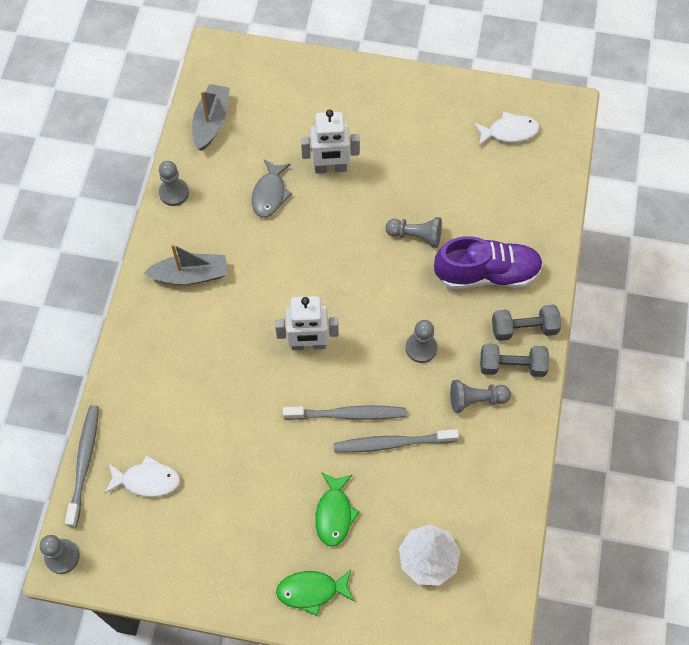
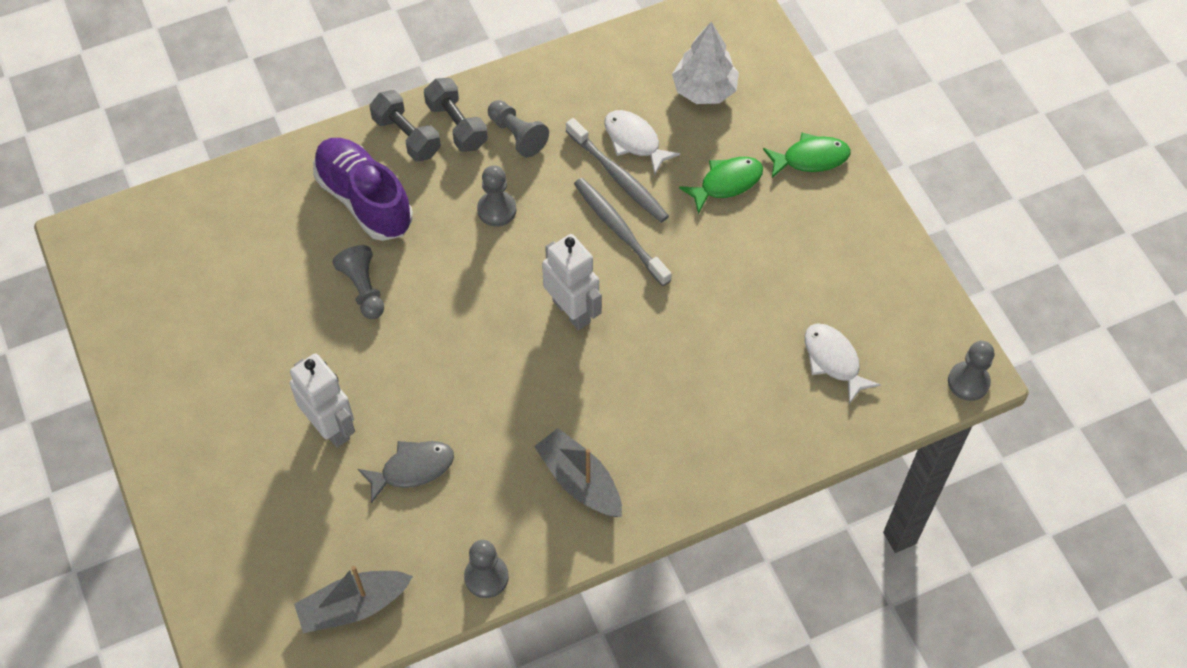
camera: 125 degrees left, 5 degrees down
grey toothbrush [65,405,99,527] -> none
green fish [276,569,355,616] -> green fish turned 60 degrees counterclockwise [763,133,850,178]
white fish [473,111,540,146] -> white fish moved to [604,110,680,174]

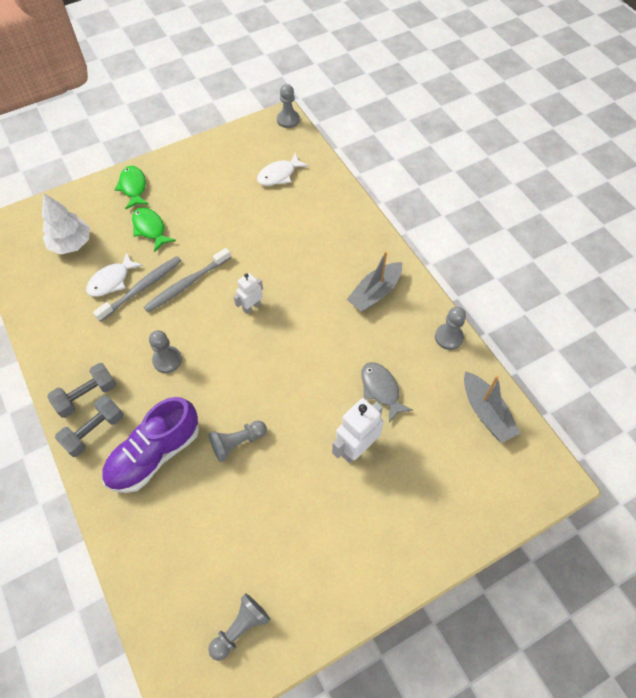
camera: 95 degrees left, 0 degrees up
grey pawn [488,100,549,157] -> grey pawn moved to [208,593,270,661]
white robot [542,234,602,330] -> white robot [234,273,263,314], size x0.61

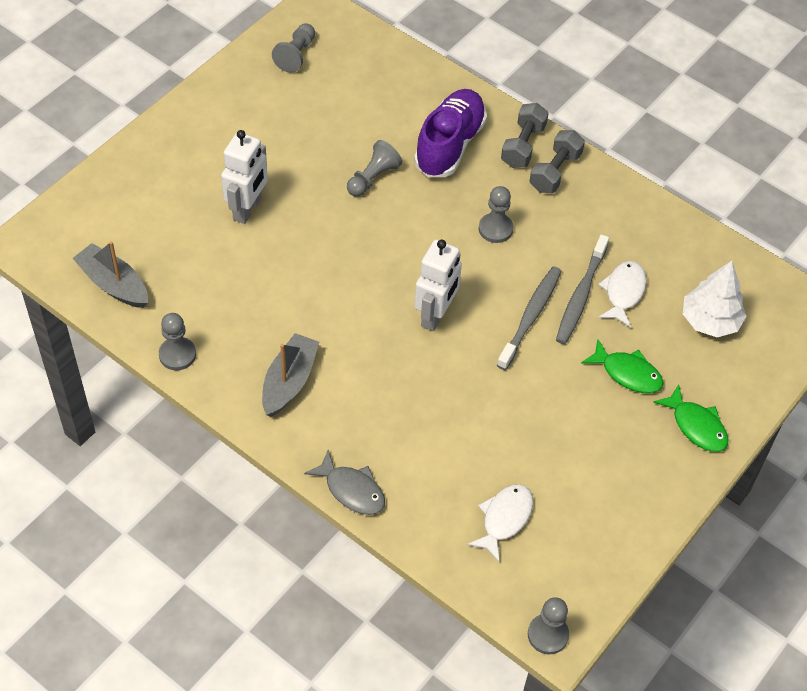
camera: 155 degrees right, 5 degrees down
white robot [234,273,263,314] -> white robot [414,240,462,331], size x1.63
grey fish [361,362,413,422] -> grey fish moved to [304,450,385,515]

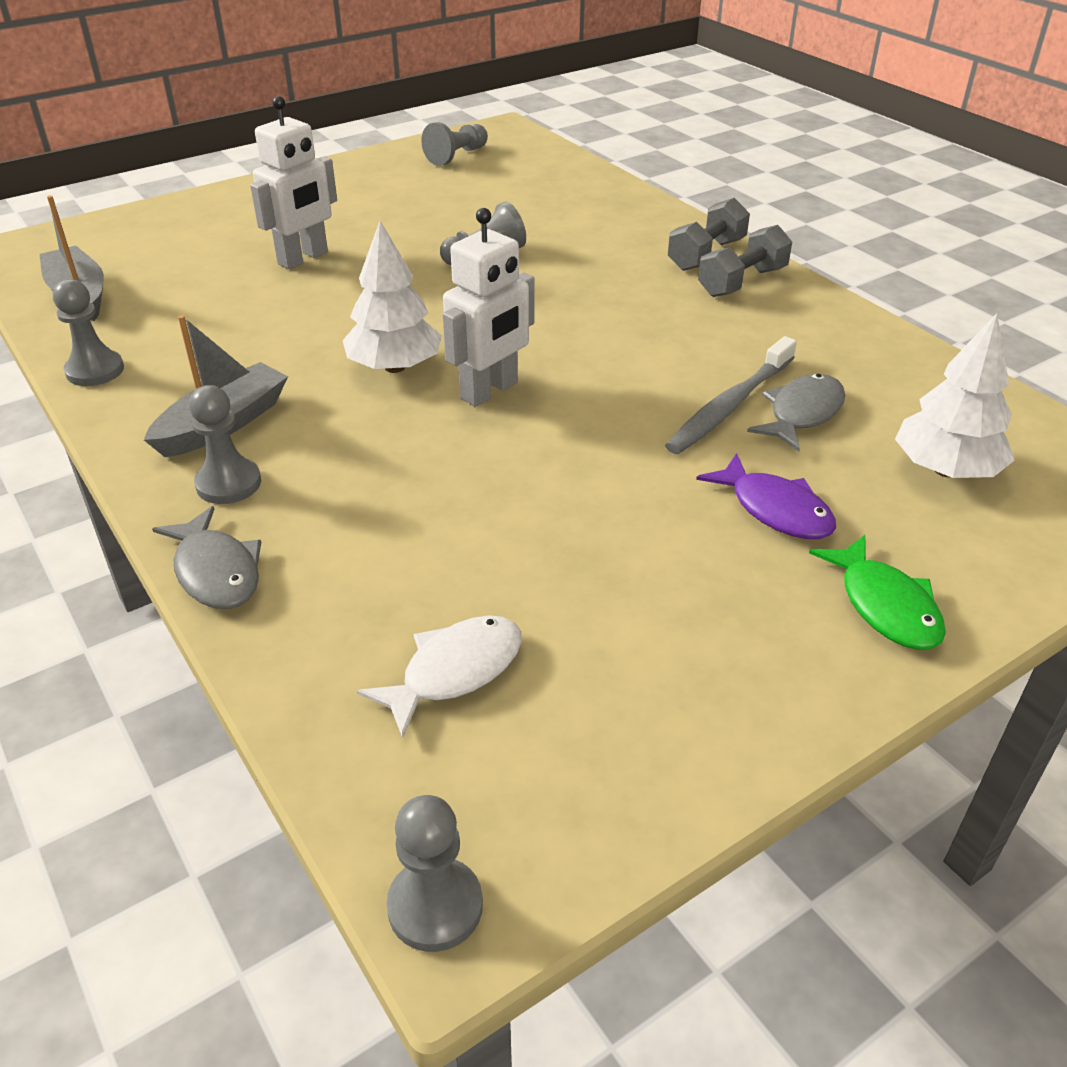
camera: 20 degrees right, 15 degrees down
purple shoe [414,89,487,177] -> none
grey pawn [479,186,513,243] -> grey pawn moved to [189,385,261,504]
grey toothbrush [497,267,561,370] -> none
green fish [582,339,664,393] -> purple fish [696,453,836,539]
white fish [598,261,647,328] -> grey fish [747,374,845,451]
none -> white tree [342,221,442,373]

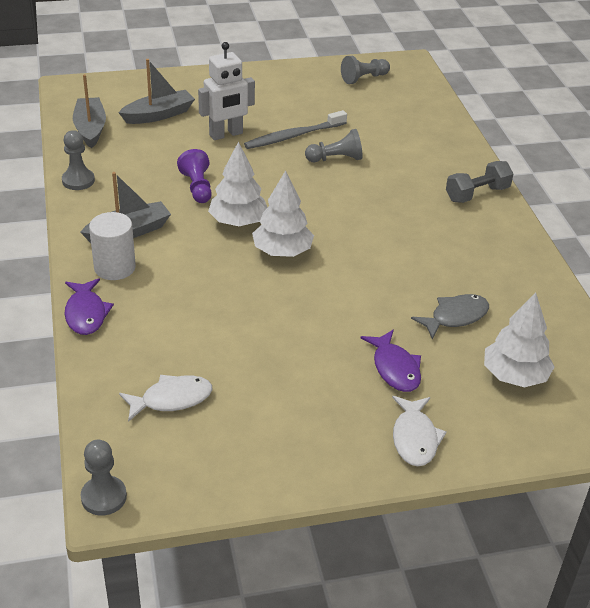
camera: 20 degrees right, 0 degrees up
grey fish [152,506,261,609] -> purple fish [65,278,114,335]
grey pawn [189,385,261,504] -> white cylinder [89,212,136,280]
white robot [443,208,535,407] -> white tree [252,170,314,257]
grey toothbrush [665,336,797,454] -> grey toothbrush moved to [244,110,347,149]
grey dumbbell [698,225,792,297] -> none
green fish [809,535,946,650] -> white fish [392,396,447,466]
none -> grey boat [118,59,195,124]
none -> purple pawn [177,149,212,203]

